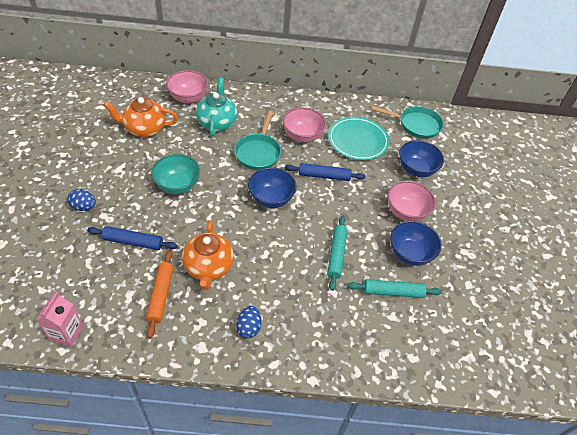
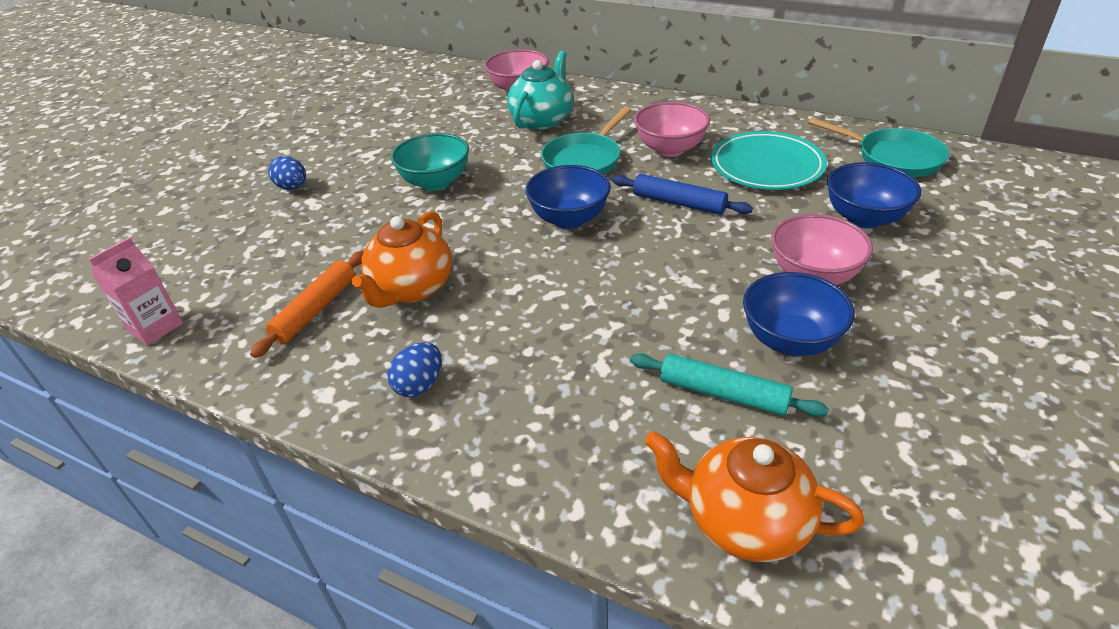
camera: 30 degrees right, 10 degrees down
blue rolling pin [87,226,178,250] -> none
orange teapot [103,97,178,137] -> orange teapot moved to [645,431,864,562]
turquoise rolling pin [327,216,348,291] -> none

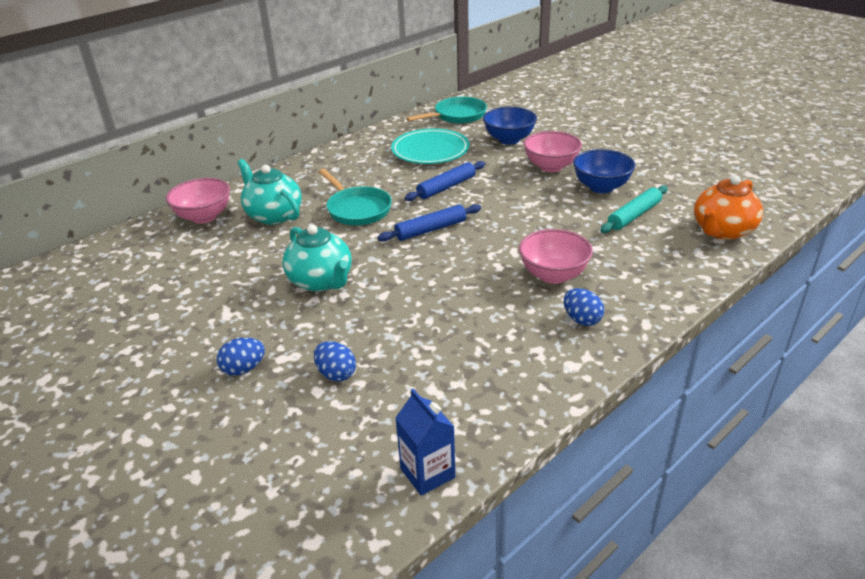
camera: 70 degrees left, 5 degrees down
pink carton [89,237,183,346] -> blue carton [396,389,455,496]
orange rolling pin [250,251,364,358] -> none
orange teapot [352,211,452,308] -> none
turquoise bowl [391,133,469,191] -> turquoise teapot [282,224,352,292]
blue bowl [525,165,611,229] -> blue rolling pin [377,204,481,242]
pink bowl [634,102,710,157] -> pink bowl moved to [519,229,593,284]
none -> blue egg [314,341,356,382]

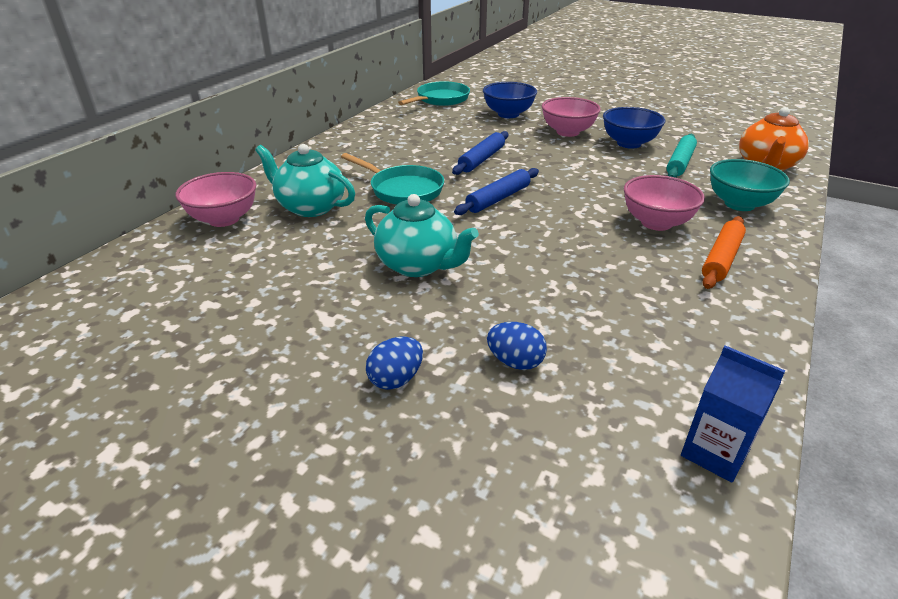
camera: 20 degrees left, 0 degrees up
turquoise plate [391,128,469,164] -> none
blue egg [564,288,604,326] -> orange rolling pin [702,216,746,289]
none -> turquoise bowl [710,159,790,211]

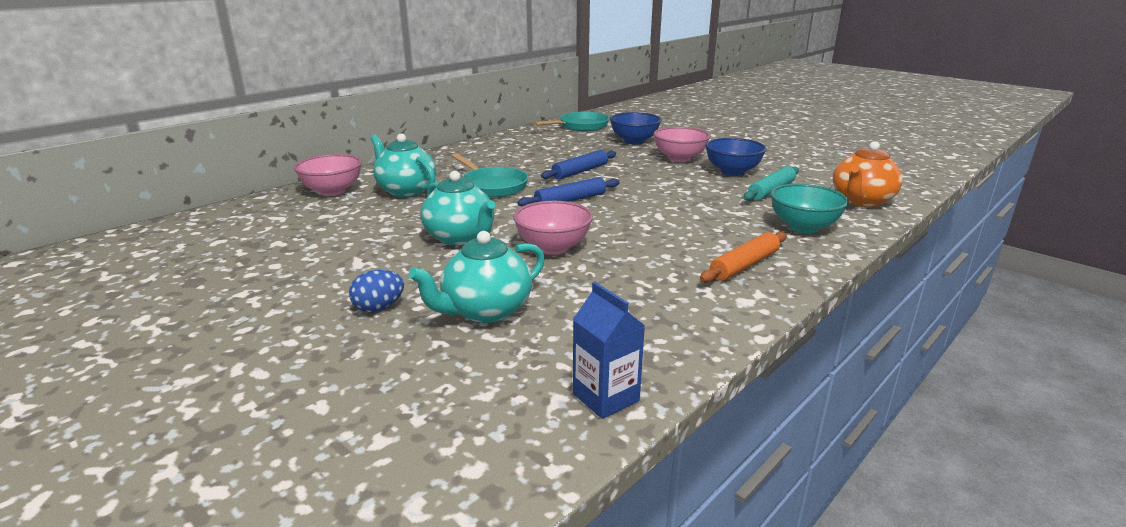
camera: 15 degrees right, 10 degrees down
blue egg [487,322,547,370] -> turquoise teapot [408,231,545,323]
pink bowl [624,175,705,231] -> pink bowl moved to [513,201,593,255]

